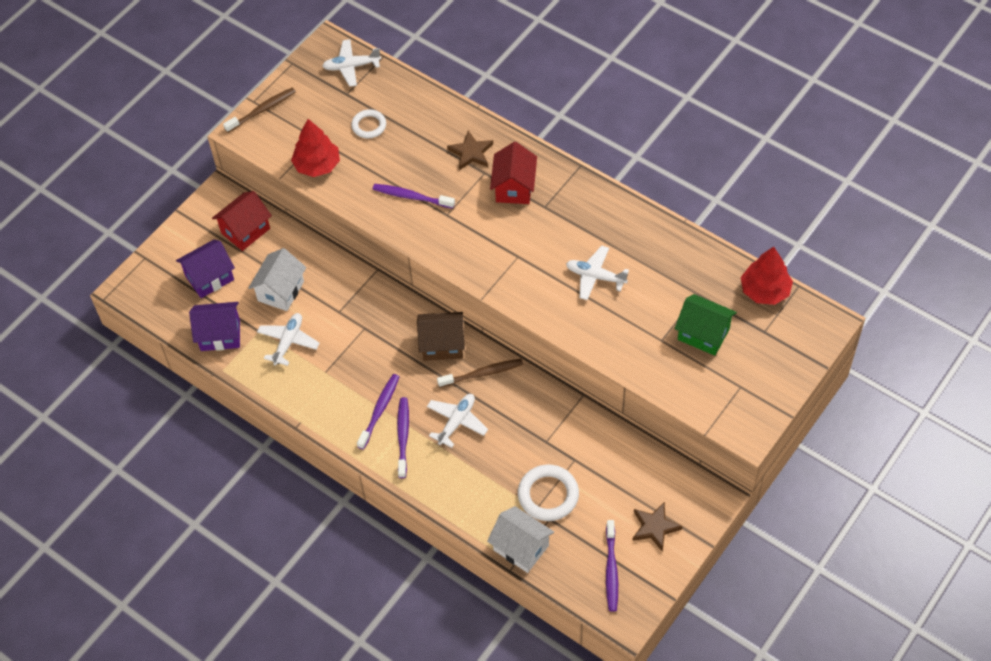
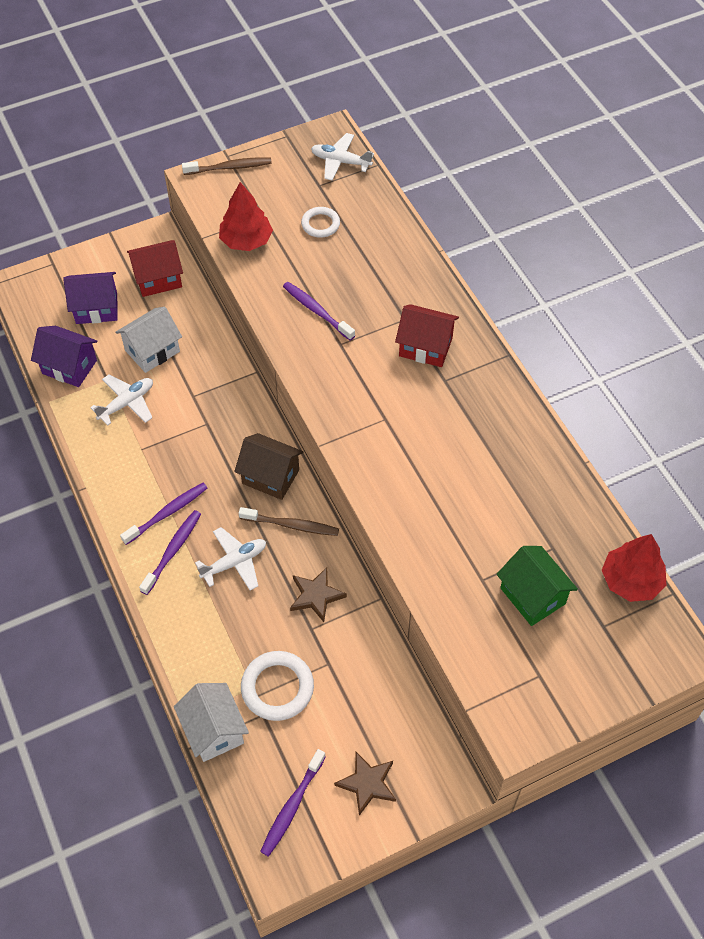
camera: 25 degrees right, 0 degrees up
brown star [447,131,493,170] -> brown star moved to [290,567,347,622]
red house [490,142,537,204] -> red house turned 75 degrees clockwise [395,304,459,367]
white plane [566,246,629,300] -> none

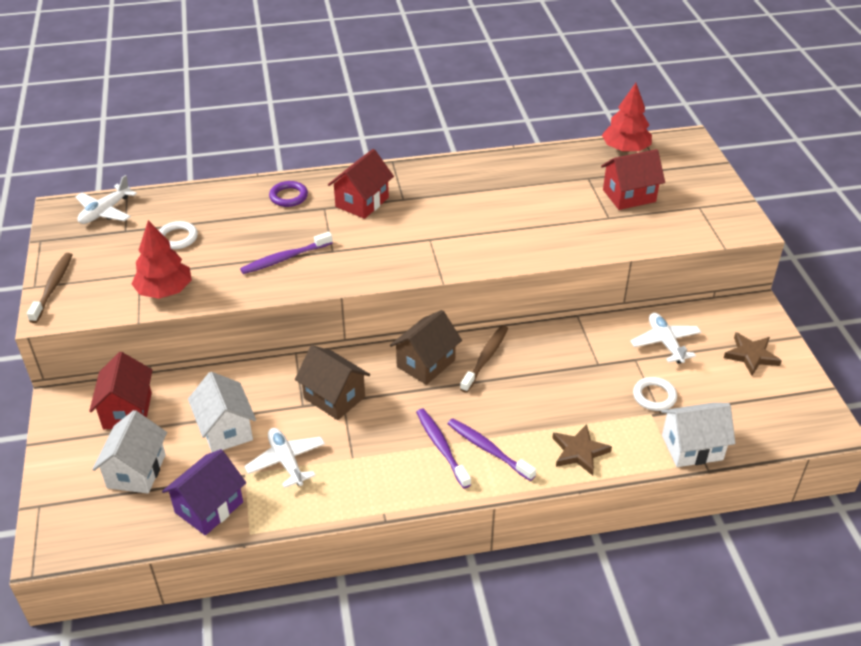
camera: 75 degrees left, 15 degrees down
purple house [63,272,118,324] -> white house [92,410,167,494]
white plane [195,527,266,591] -> white plane moved to [630,313,701,364]
white ring [241,651,314,721] -> white ring [633,377,677,411], size x0.63
purple toothbrush [260,749,326,857] -> none
brown star [290,567,347,622] -> brown star moved to [552,424,612,476]
green house [497,546,578,626] -> red house [601,149,665,210]
none -> purple ring [269,181,308,207]
none -> brown house [295,345,370,420]

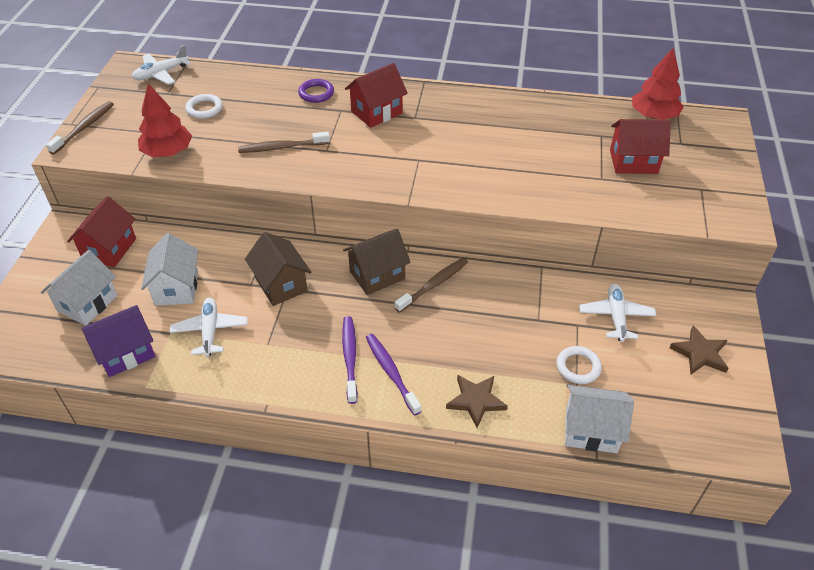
camera: 20 degrees right, 5 degrees up
purple toothbrush [240,232,333,274] -> brown toothbrush [238,132,330,153]

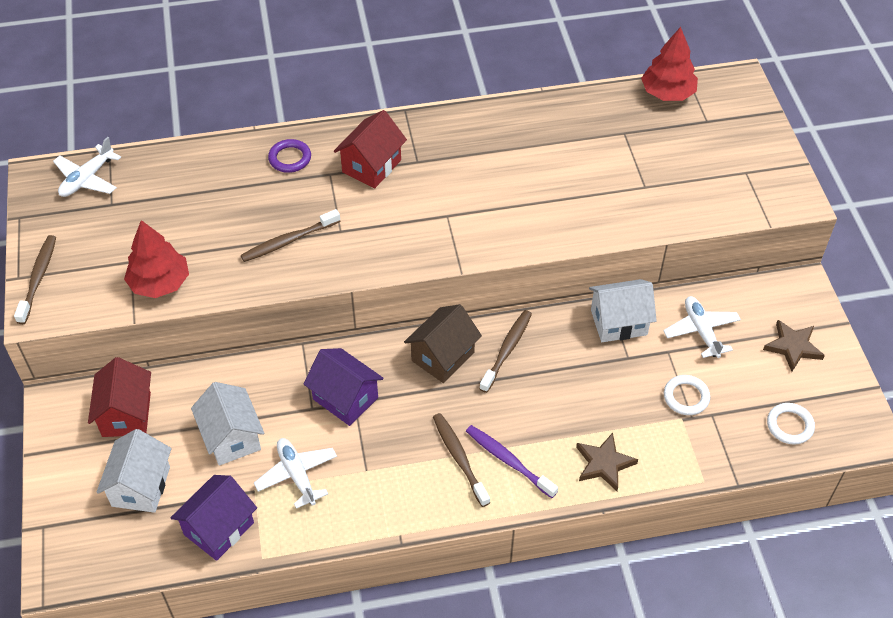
camera: 20 degrees left, 5 degrees up
white ring [185,94,223,119] -> white ring moved to [767,403,815,445]
brown house [245,232,311,306] -> purple house [304,348,384,426]
purple toothbrush [342,316,358,404] -> brown toothbrush [433,413,490,507]
white house [565,385,634,453] -> white house moved to [589,279,657,342]
red house [610,119,671,174] -> none

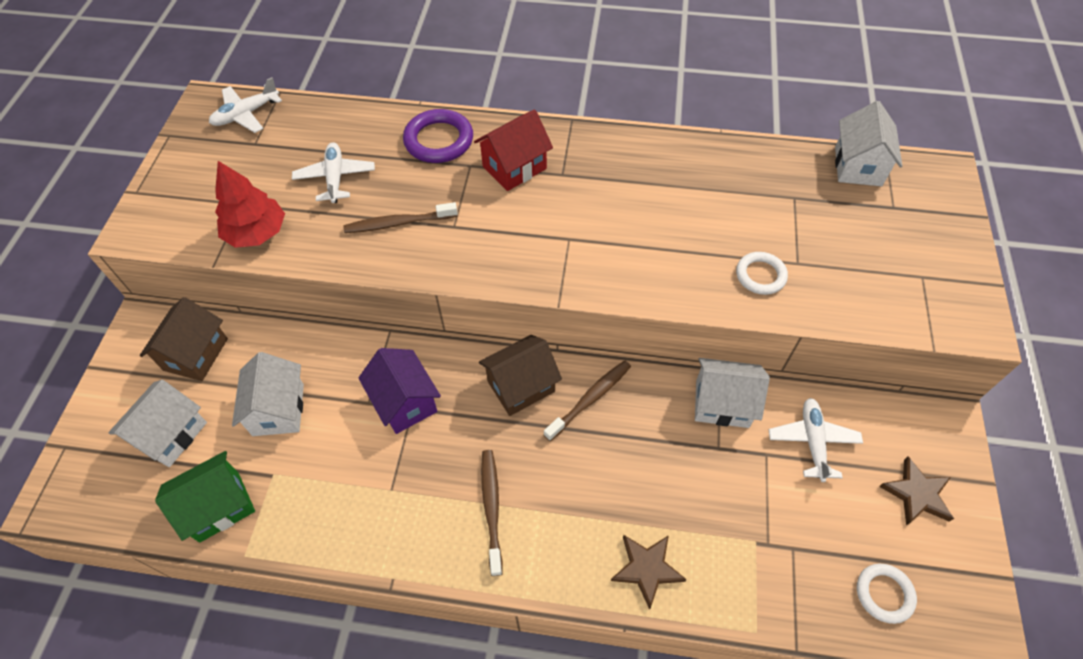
camera: 20 degrees right, 5 degrees up
brown toothbrush [14,235,56,324] -> none
red house [88,357,151,437] -> brown house [140,297,228,381]
purple house [170,475,257,561] -> green house [155,451,255,542]
white plane [254,438,337,509] -> white plane moved to [292,142,375,203]
purple ring [268,139,311,173] -> purple ring [403,109,473,163], size x1.58
purple toothbrush [466,425,558,498] -> none
red tree [641,27,698,101] -> white house [835,101,902,186]
white ring [664,375,710,415] -> white ring moved to [736,252,788,295]

